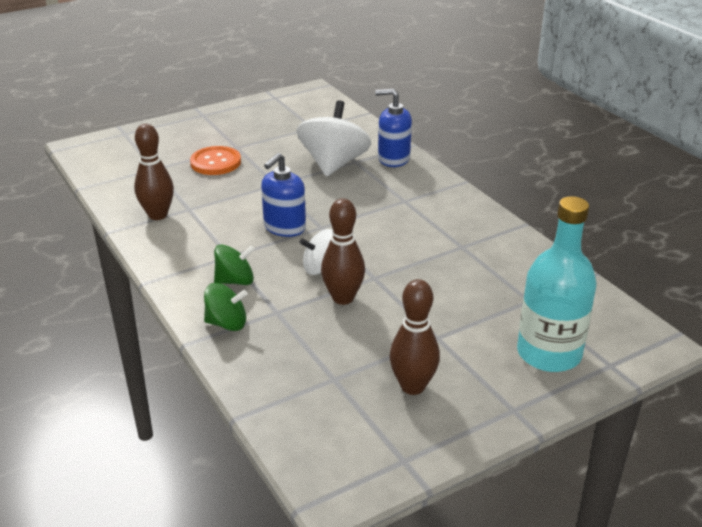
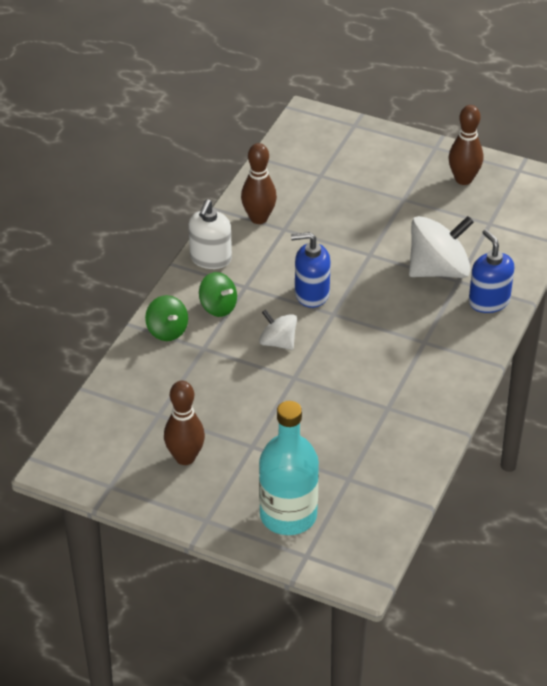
camera: 55 degrees right, 10 degrees up
orange button [190,146,241,175] -> none
brown bowling pin [321,198,365,305] -> brown bowling pin moved to [448,105,483,185]
none -> white soap dispenser [189,199,232,269]

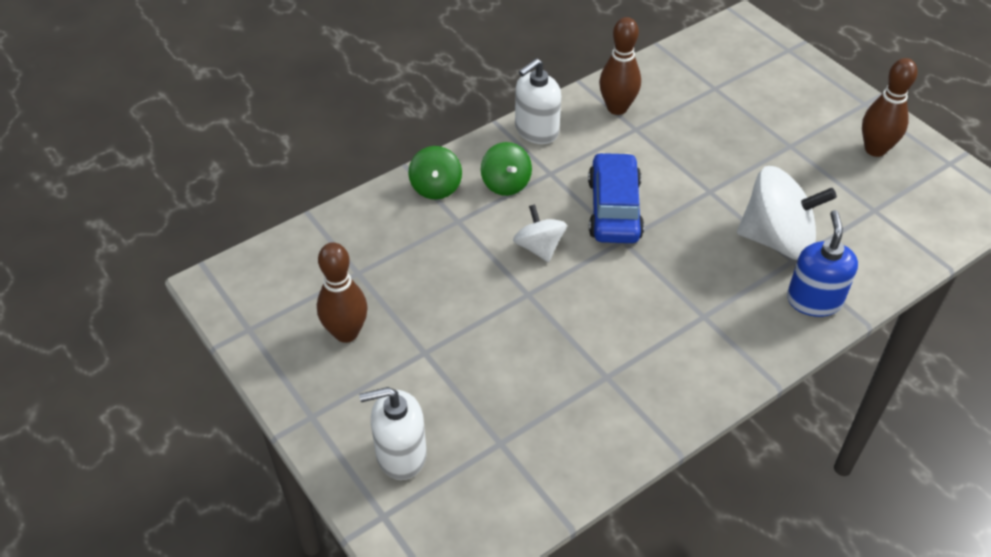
camera: 30 degrees right, 5 degrees up
turquoise bottle [259,401,319,535] -> white soap dispenser [359,387,427,480]
blue soap dispenser [291,232,331,308] -> blue car [588,152,644,243]

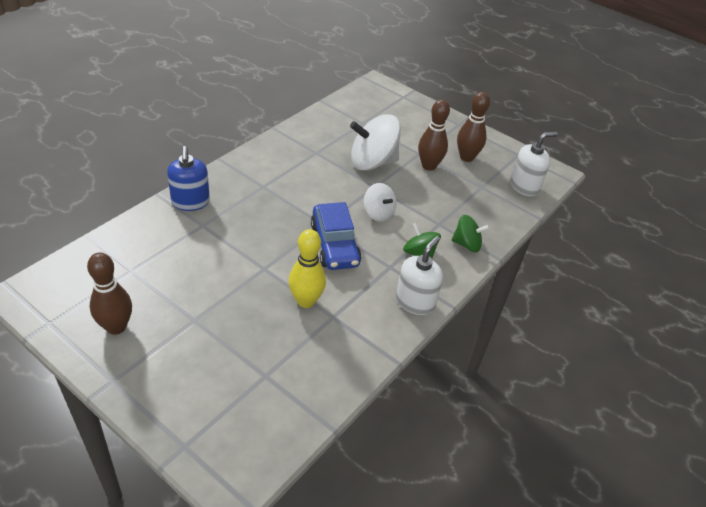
camera: 160 degrees right, 5 degrees down
white soap dispenser [359,387,427,480] -> white soap dispenser moved to [511,132,558,196]
green spinning top [408,146,462,200] -> green spinning top turned 120 degrees clockwise [451,215,490,252]
brown bowling pin [599,17,641,115] -> brown bowling pin moved to [418,99,450,171]
white spinning top [737,166,837,260] -> white spinning top moved to [350,114,401,171]
none -> yellow bowling pin [289,229,326,308]

